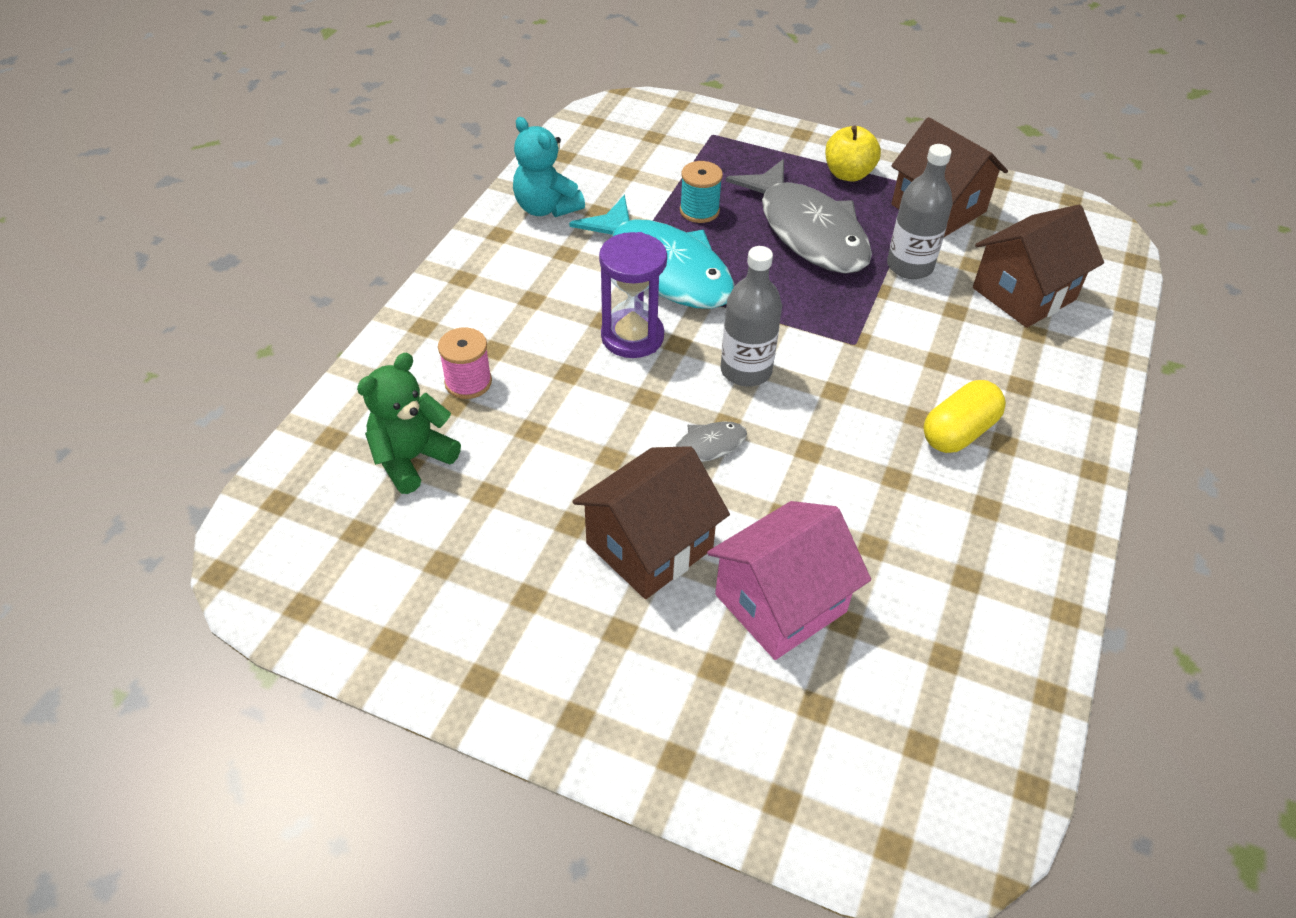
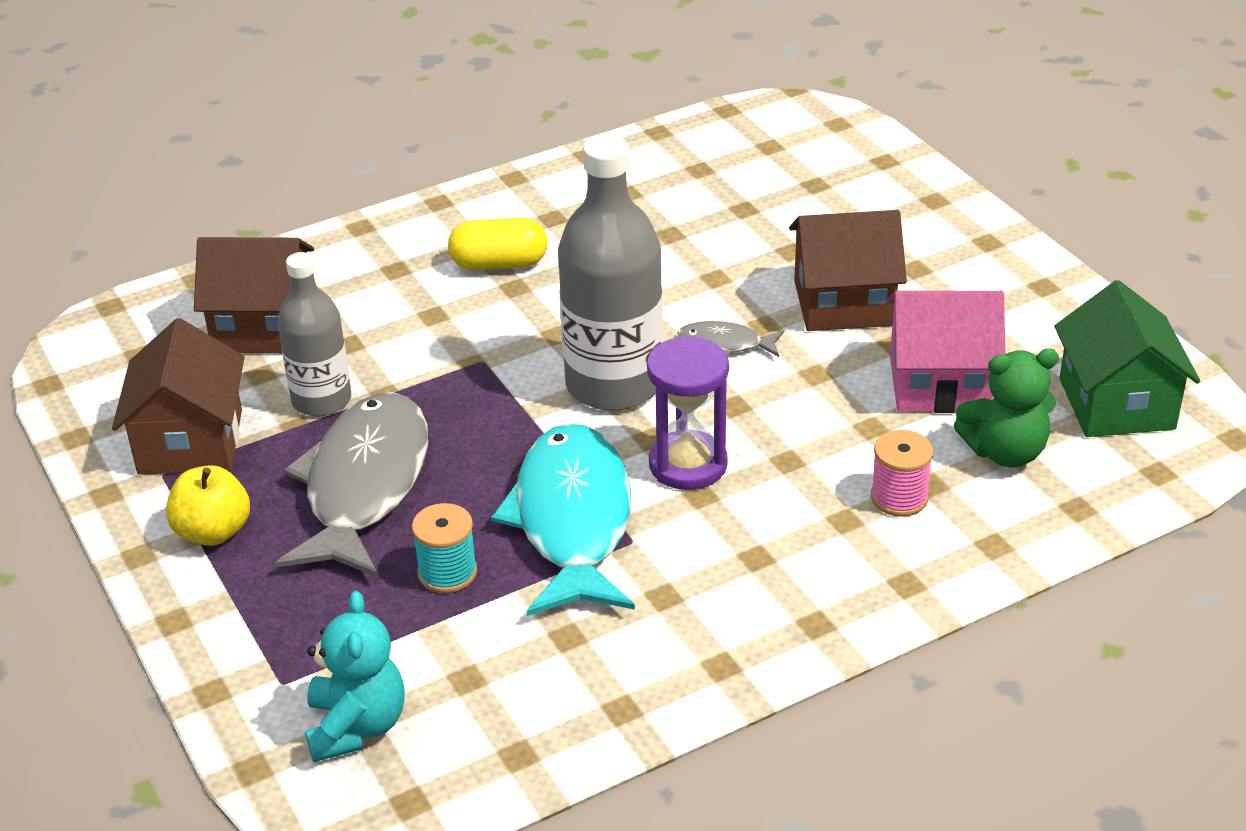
camera: 140 degrees left, 10 degrees down
turquoise teddy bear [513,117,585,217] -> turquoise teddy bear moved to [305,591,405,762]
pink house [707,501,871,660] -> pink house moved to [887,291,1005,413]
grey bottle [720,246,782,387] -> grey bottle [558,135,663,411], size x1.63
none -> green house [1054,280,1200,437]

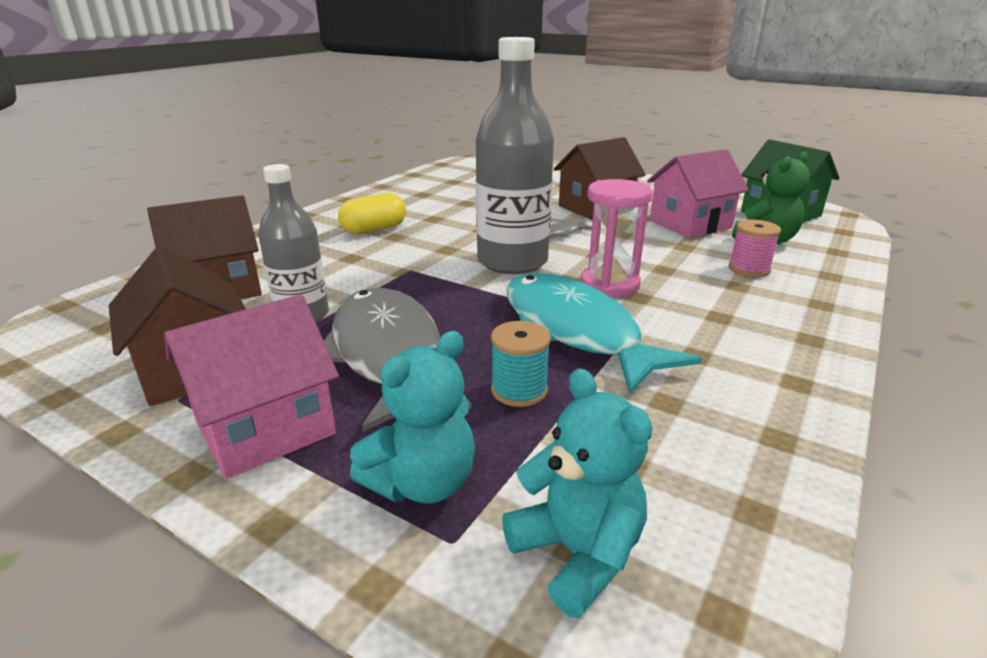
camera: 30 degrees left, 10 degrees down
yellow apple [166,465,250,546] -> pink house [164,294,339,479]
purple hourglass [647,336,729,490] -> pink hourglass [580,179,653,297]
none -> turquoise teddy bear [350,331,475,504]

